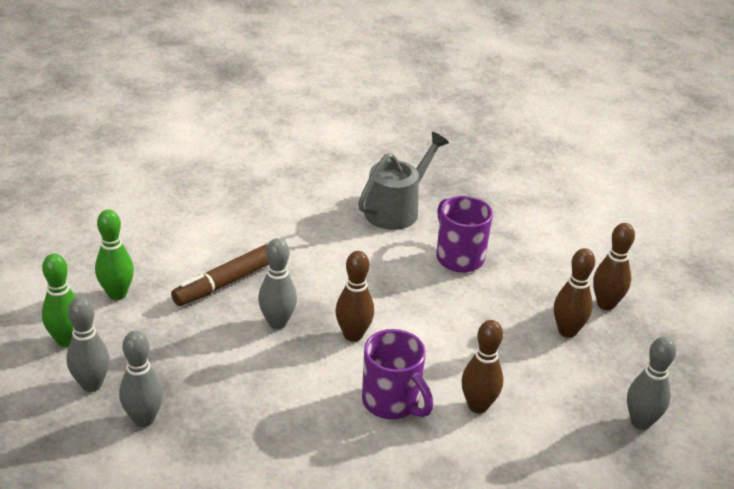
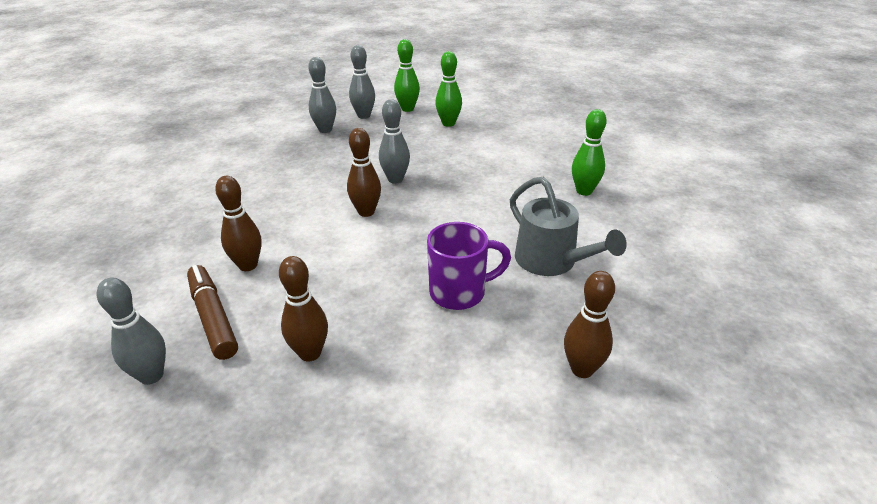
camera: 105 degrees right, 0 degrees up
brown marker [171,245,269,306] -> brown marker moved to [187,265,238,360]
purple mug [362,329,433,419] -> none
brown bowling pin [593,223,635,310] -> brown bowling pin moved to [564,271,615,378]
none -> green bowling pin [572,109,607,196]

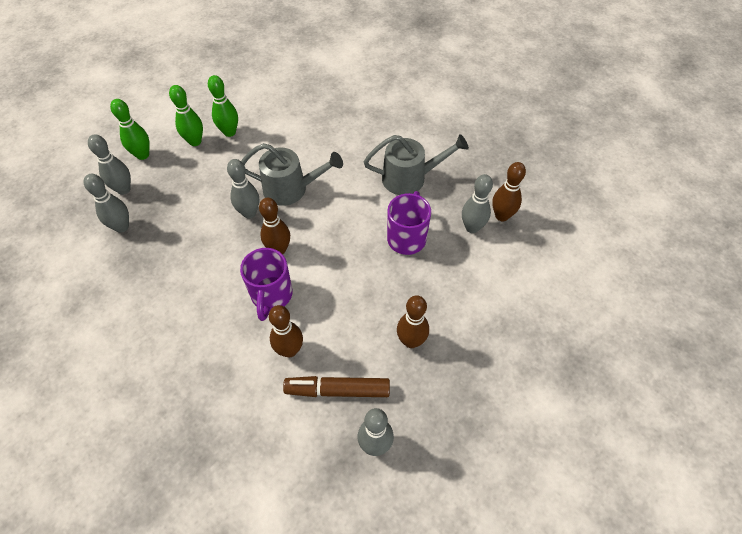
camera: 60 degrees left, 20 degrees up
green bowling pin [572,109,607,196] -> green bowling pin moved to [208,75,238,137]
none -> purple mug [240,248,293,321]
none -> grey watering can [241,143,343,206]
none -> grey bowling pin [462,174,493,233]

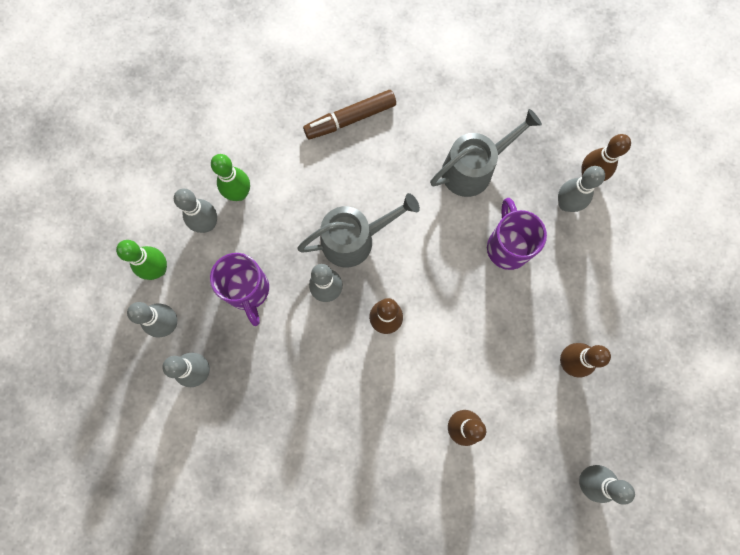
camera: 25 degrees left, 20 degrees up
green bowling pin [169,85,203,146] -> grey bowling pin [174,188,217,233]
purple mug [240,248,293,321] -> purple mug moved to [210,253,269,326]
brown marker [283,376,390,397] -> brown marker moved to [303,90,396,140]

